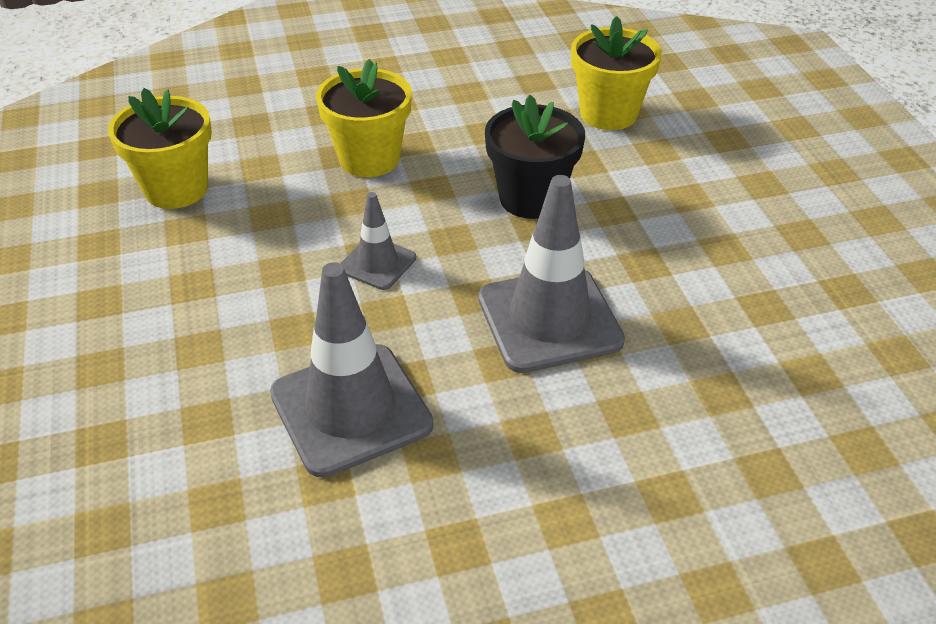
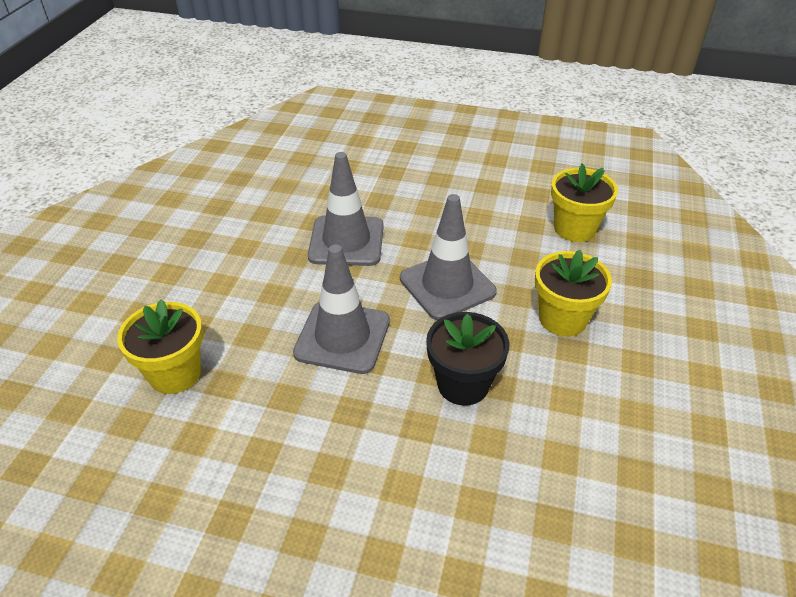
camera: 120 degrees right, 0 degrees up
grey traffic cone [340,192,416,290] -> grey traffic cone [400,194,497,320], size x1.88
yellow flower pot [571,16,662,130] -> yellow flower pot moved to [117,299,203,394]

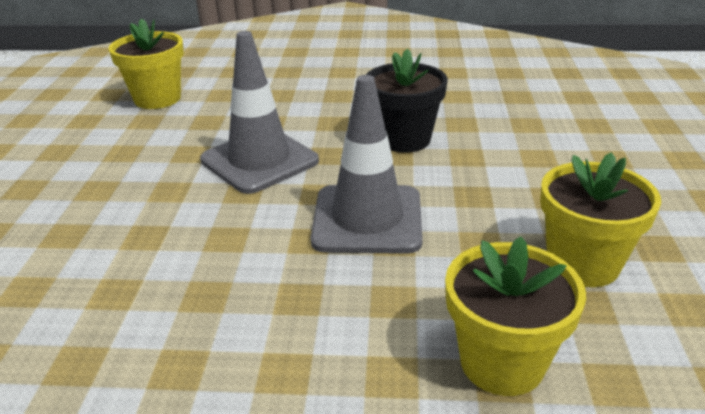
camera: 100 degrees left, 10 degrees down
grey traffic cone [308,152,384,266] -> none
yellow flower pot [535,250,612,337] -> yellow flower pot moved to [540,152,661,287]

